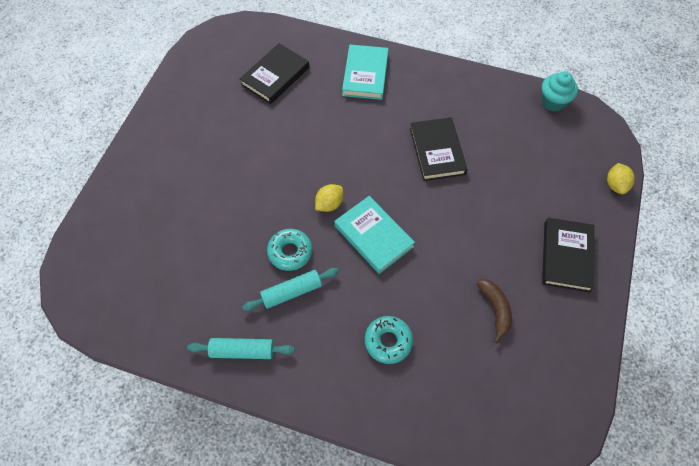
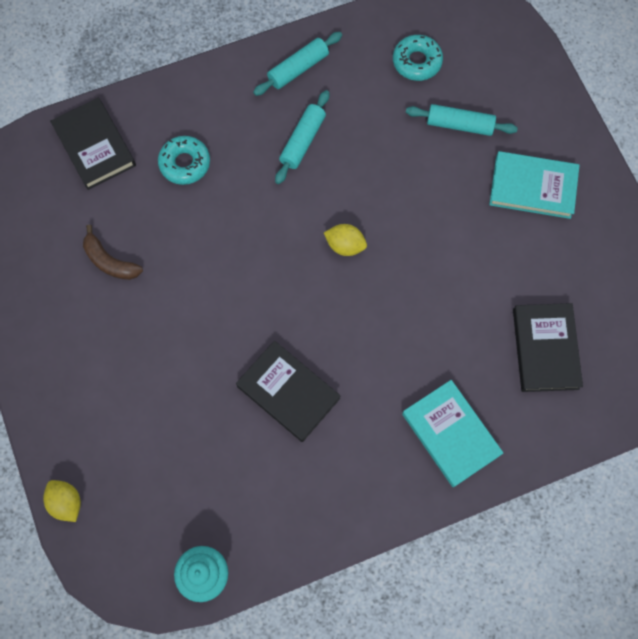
camera: 140 degrees right, 10 degrees up
turquoise donut [267,229,312,271] -> turquoise donut moved to [393,35,443,81]
yellow lemon [315,184,343,212] -> yellow lemon turned 75 degrees counterclockwise [324,224,367,256]
turquoise book [334,196,415,274] -> turquoise book moved to [489,151,580,219]
black book [542,218,595,292] -> black book moved to [50,98,136,190]
none -> turquoise rolling pin [406,104,518,136]

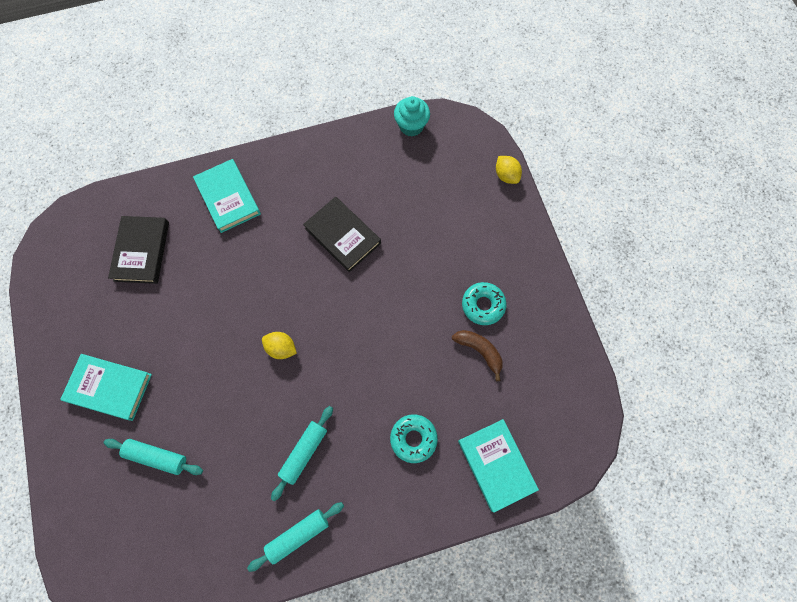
camera: 175 degrees left, 0 degrees up
black book [50,98,136,190] -> turquoise book [458,419,539,513]
turquoise donut [393,35,443,81] -> turquoise donut moved to [462,282,507,325]

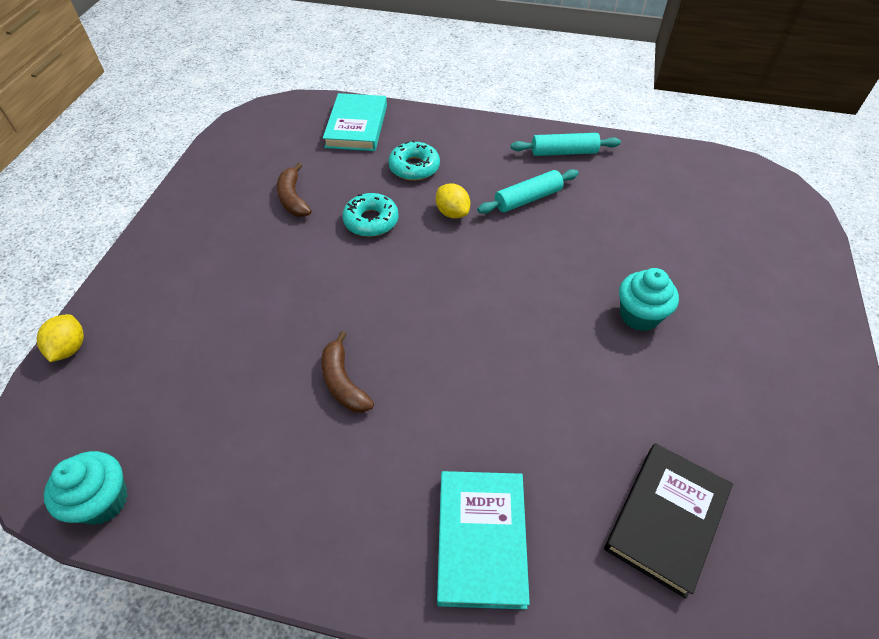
camera: 150 degrees left, 20 degrees down
turquoise book [60,354,152,421] -> none
turquoise rolling pin [104,439,203,475] -> none
yellow lemon [262,332,297,359] -> yellow lemon moved to [436,183,470,219]
black book [303,197,381,272] -> brown banana [321,331,374,413]
turquoise donut [462,282,507,325] -> turquoise donut moved to [342,193,398,237]
none -> turquoise cupcake [619,268,679,331]

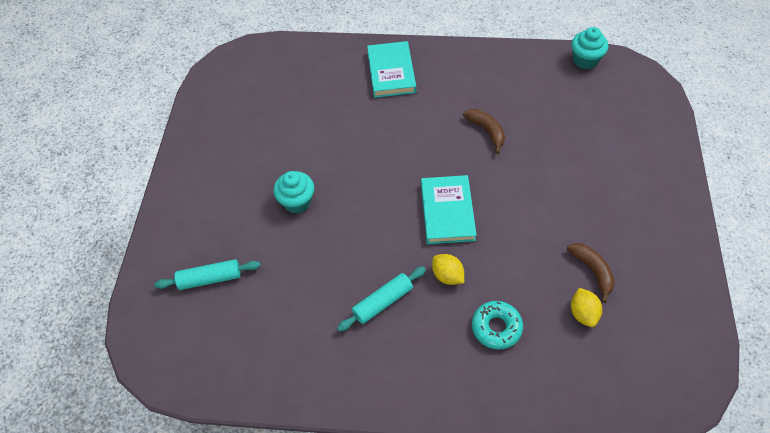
camera: 175 degrees right, 5 degrees up
yellow lemon [37,314,84,362] -> yellow lemon moved to [571,288,602,327]
turquoise book [323,93,387,151] -> turquoise book moved to [421,175,477,244]
turquoise donut [342,193,398,237] -> none
turquoise rolling pin [511,133,621,156] -> turquoise rolling pin moved to [154,259,260,290]
black book [604,443,733,598] -> none

